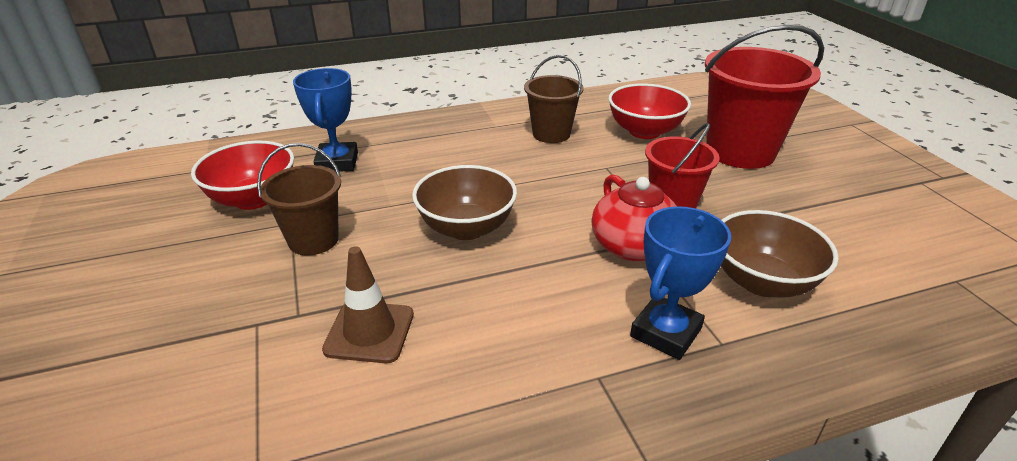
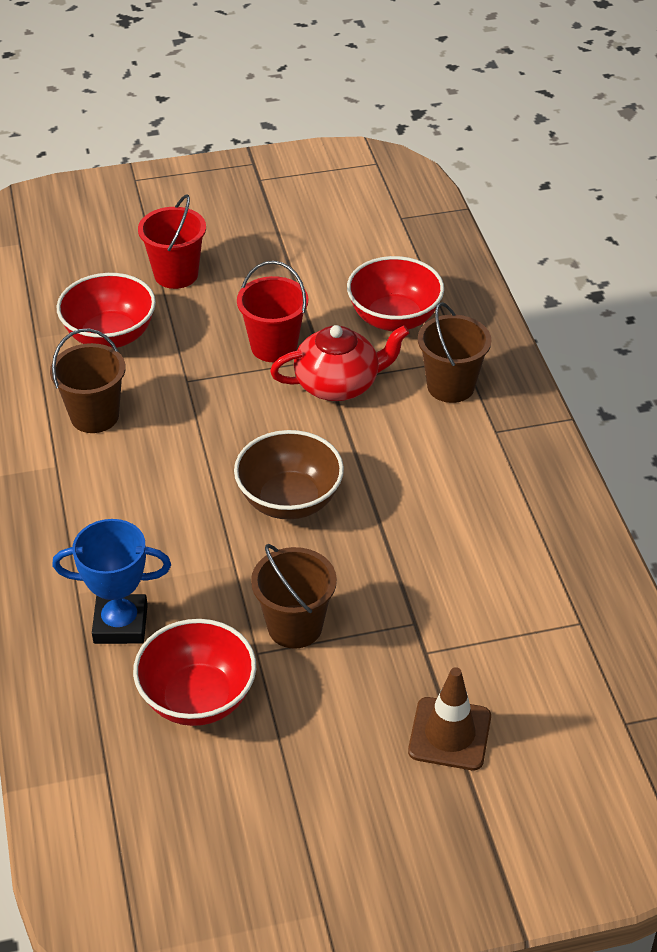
camera: 85 degrees left, 10 degrees up
brown traffic cone [322,246,414,363] -> brown traffic cone moved to [408,667,491,770]
blue trophy [630,206,731,360] -> brown bucket [418,302,491,403]
red bucket [705,24,824,169] -> red bucket [138,195,206,289], size x0.59
brown bowl [721,210,839,298] -> red bowl [347,256,444,331]

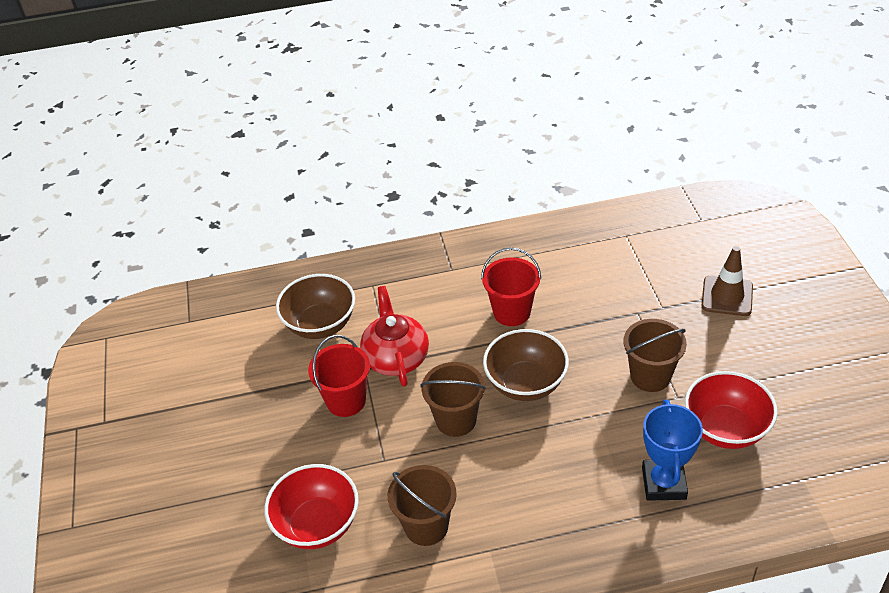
camera: 85 degrees left, 0 degrees up
red bucket [138,195,206,289] -> red bucket moved to [481,247,541,326]
red bowl [347,256,444,331] -> brown bowl [276,274,355,339]
brown bucket [418,302,491,403] -> brown bucket moved to [420,362,486,437]

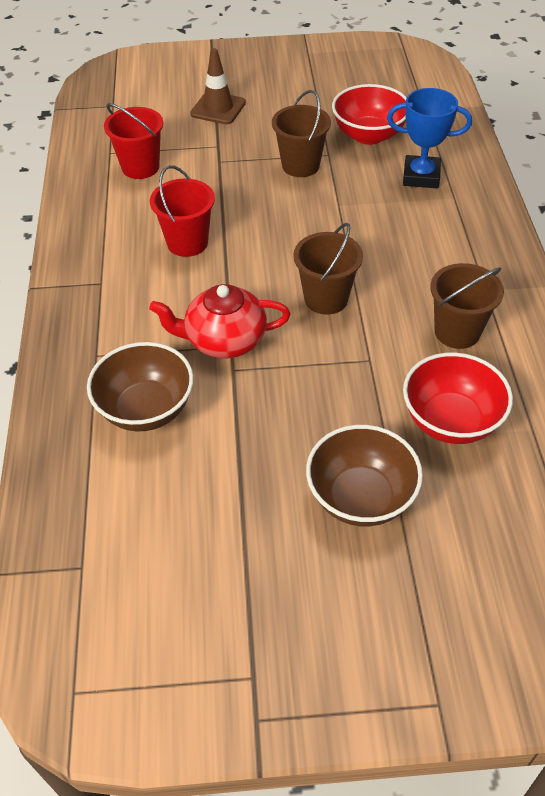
camera: 85 degrees left, 5 degrees up
red bucket [308,335,370,417] -> red bucket moved to [104,103,163,179]
brown bowl [483,329,569,401] -> brown bowl moved to [306,425,423,526]

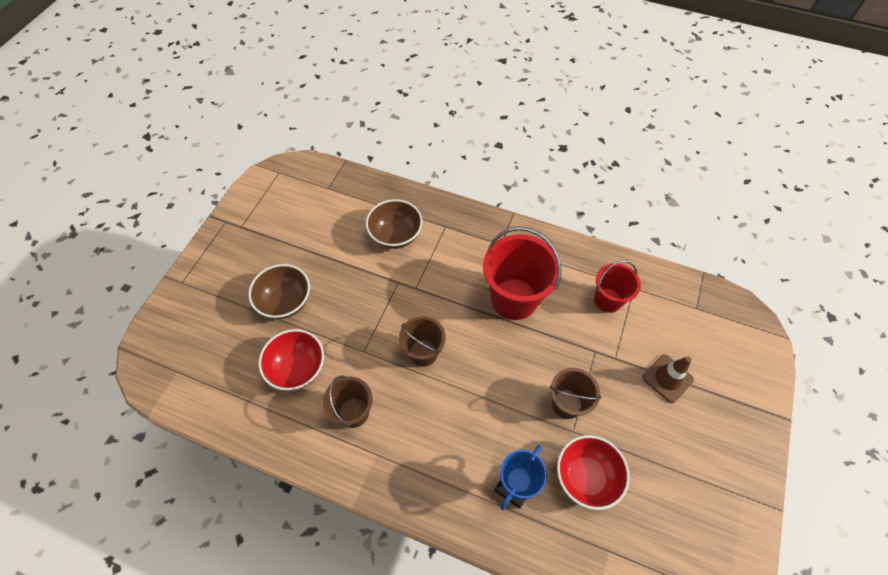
camera: 115 degrees right, 10 degrees up
red teapot [149,284,291,358] -> none
red bucket [150,165,215,257] -> red bucket [483,227,561,320], size x1.69

